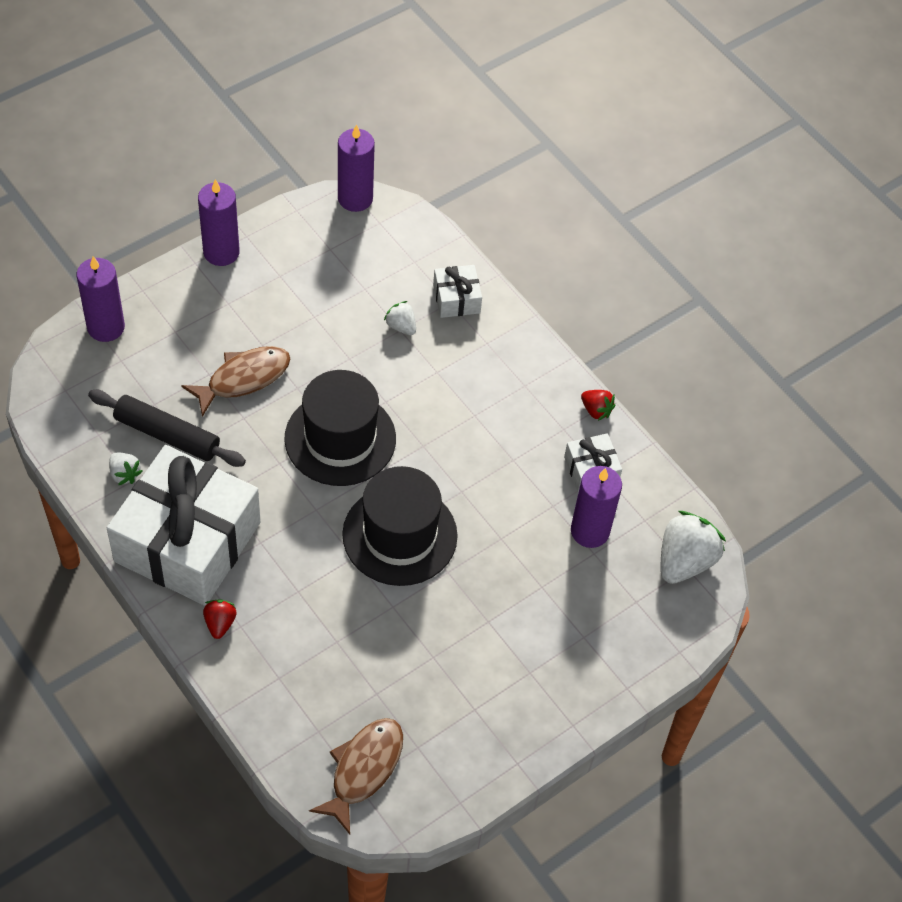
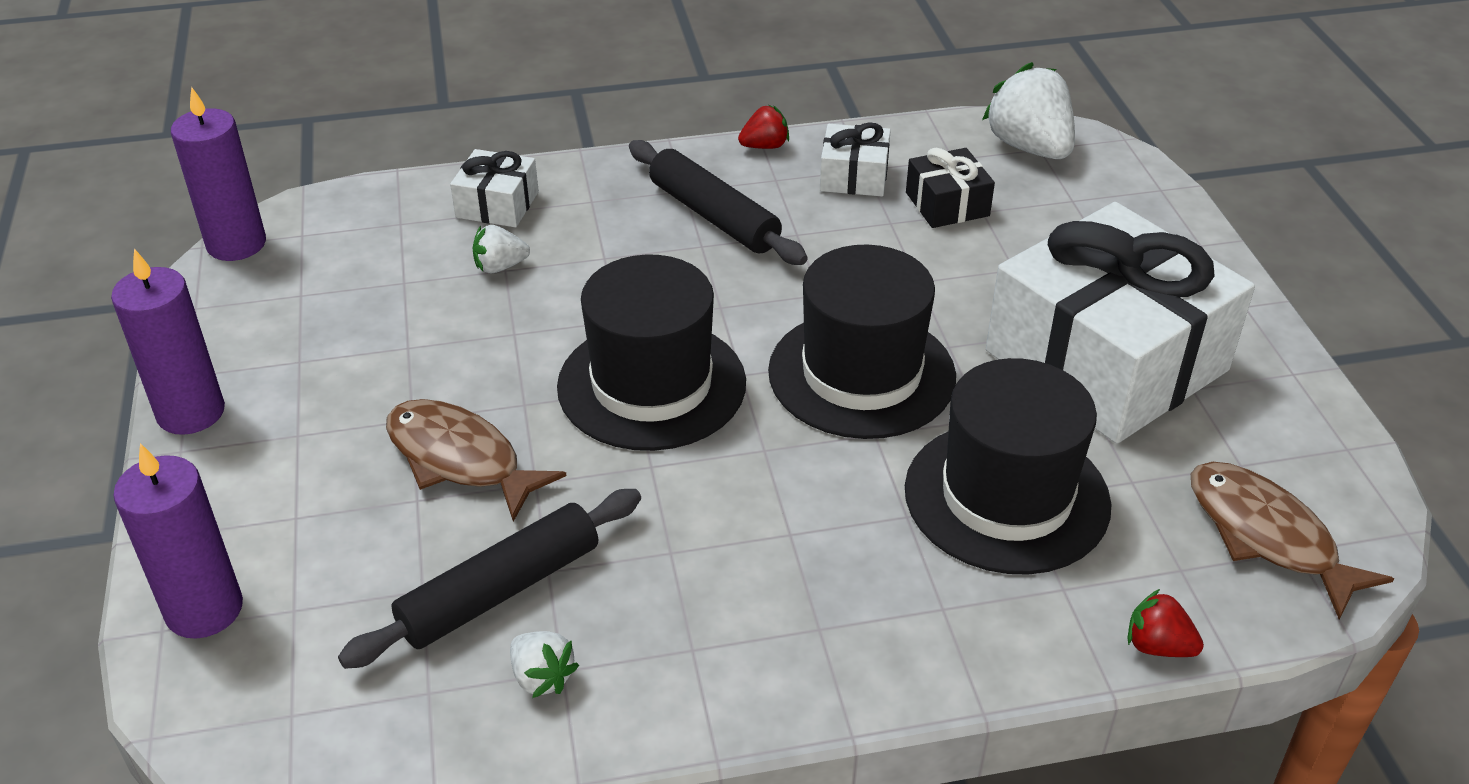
camera: 60 degrees left, 15 degrees down
white gift [107,445,261,606] -> white gift moved to [986,202,1255,444]
white strawberry [109,453,143,485] -> white strawberry turned 60 degrees clockwise [510,631,579,698]
brown fish [181,346,290,417] -> brown fish turned 45 degrees counterclockwise [386,399,567,522]
red strawberry [203,600,237,639] -> red strawberry moved to [1128,589,1204,657]
purple candle [571,466,622,548] -> black gift [906,148,995,228]
none -> black rolling pin [629,140,808,265]
none -> black hat [905,358,1111,575]

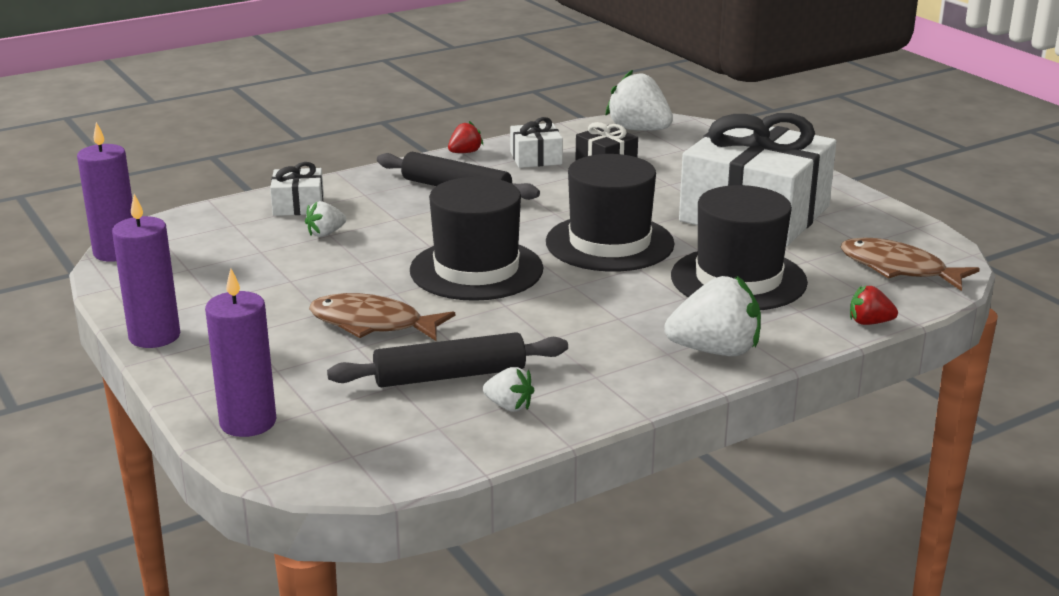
camera: 20 degrees left, 15 degrees down
black rolling pin [338,489,641,669] -> black rolling pin turned 45 degrees clockwise [327,332,568,387]
none -> white strawberry [664,276,761,356]

